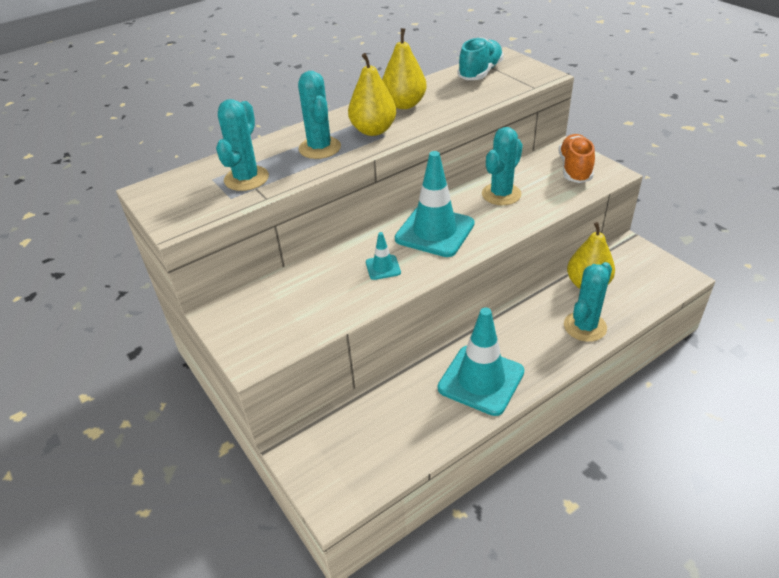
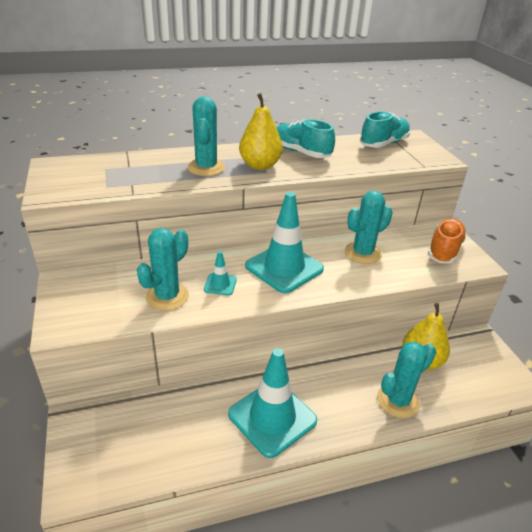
camera: 15 degrees right, 5 degrees down
turquoise cactus [216,99,269,191] -> turquoise cactus moved to [137,228,189,311]
yellow pear [382,28,427,109] -> turquoise shoe [276,119,335,158]

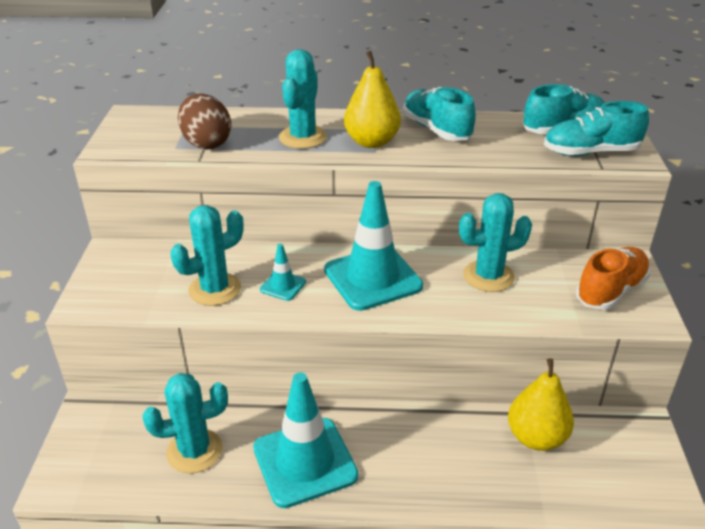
camera: 20 degrees right, 0 degrees up
turquoise cactus [377,341,436,418] -> turquoise cactus moved to [143,373,228,473]
none -> brown egg [178,93,231,149]
none -> turquoise shoe [544,101,649,156]

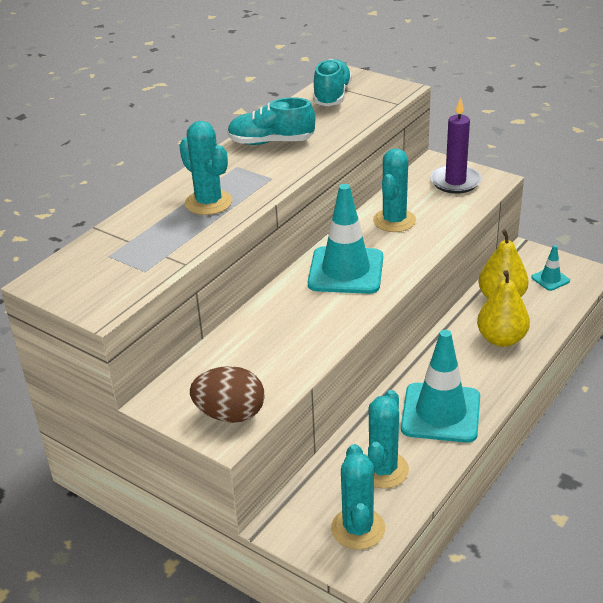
camera: 55 degrees left, 0 degrees up
turquoise cactus [170,205,244,306] -> turquoise cactus moved to [331,444,385,550]
brown egg [178,93,231,149] -> brown egg moved to [190,366,264,423]
turquoise traffic cone [260,243,306,301] -> turquoise traffic cone moved to [531,245,570,291]
yellow pear [344,50,401,148] -> yellow pear moved to [477,270,530,347]
turquoise shoe [544,101,649,156] -> none
orange shoe [576,247,650,310] -> purple candle [430,97,482,194]

